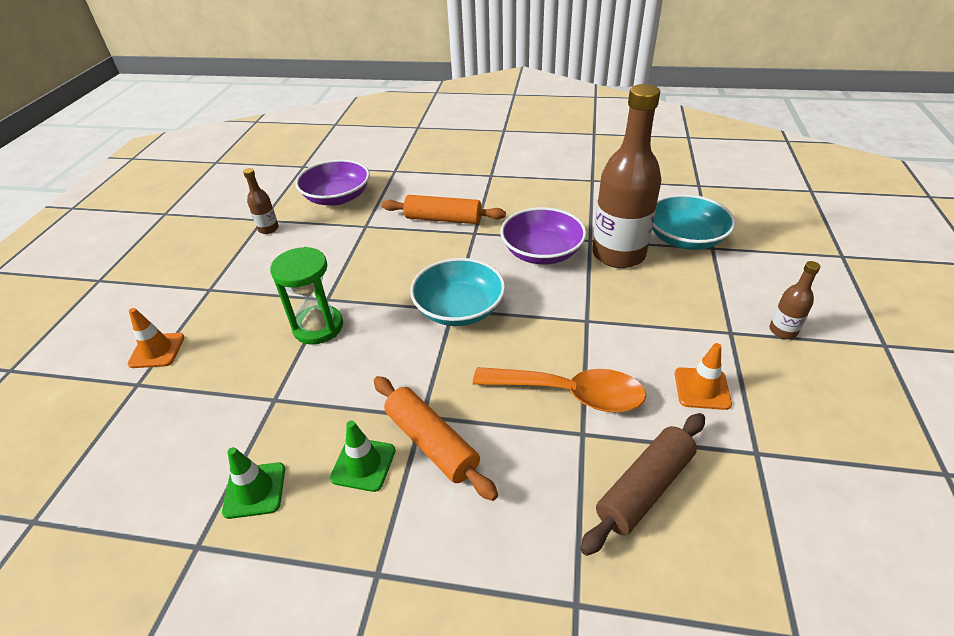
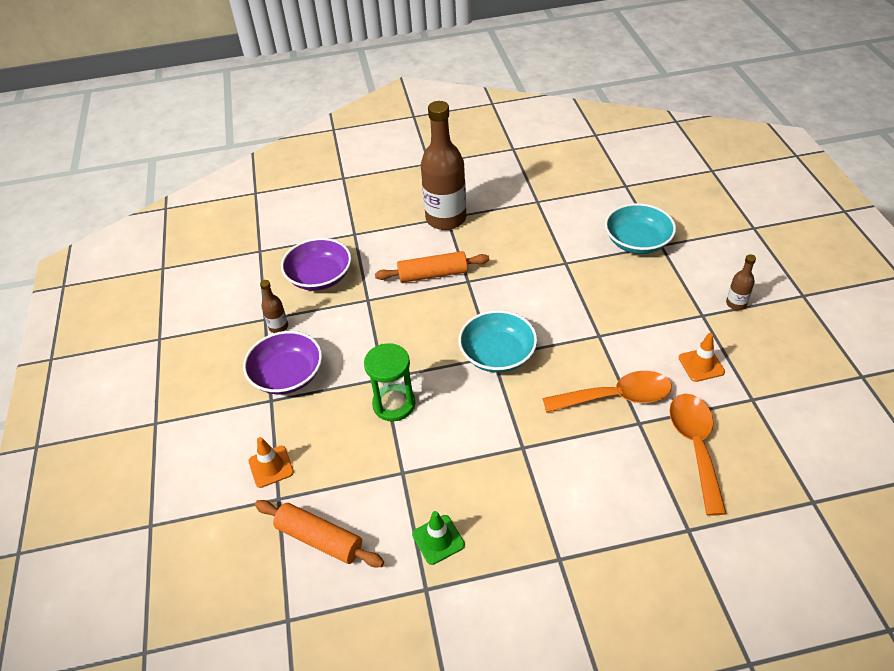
camera: 20 degrees left, 5 degrees up
green traffic cone [330,421,395,492] -> none
orange rolling pin [374,376,498,501] -> orange rolling pin moved to [255,500,384,567]
purple bowl [500,207,587,264] -> purple bowl moved to [243,331,322,394]
brown rolling pin [580,413,705,556] -> orange spoon [669,394,727,516]
brown bottle [592,84,661,268] -> brown bottle moved to [421,101,466,230]

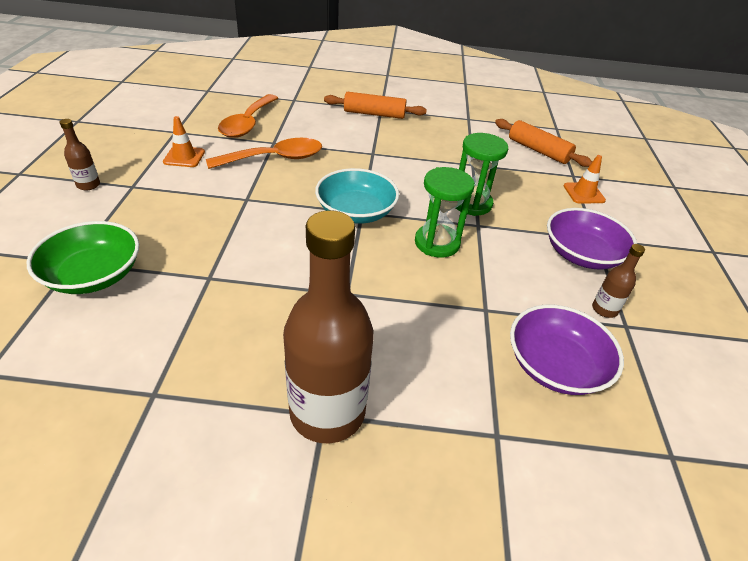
camera: 170 degrees left, 5 degrees down
orange rolling pin [375,251,489,283] -> orange rolling pin moved to [324,92,427,119]
green traffic cone [412,511,465,565] -> none
orange spoon [543,371,672,413] -> orange spoon turned 150 degrees clockwise [206,138,322,169]
turquoise bowl [605,203,676,254] -> green bowl [27,221,139,294]
none -> green hourglass [415,167,475,258]

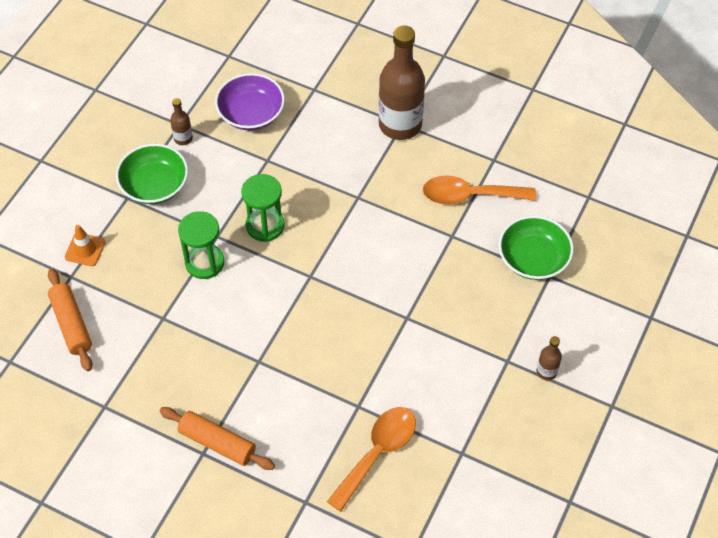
camera: 155 degrees left, 15 degrees up
orange traffic cone [163,116,205,167] -> none
orange spoon [206,138,322,169] -> orange spoon moved to [423,175,536,205]
turquoise bowl [315,168,399,224] -> none
purple bowl [547,208,637,270] -> green bowl [116,144,188,204]

